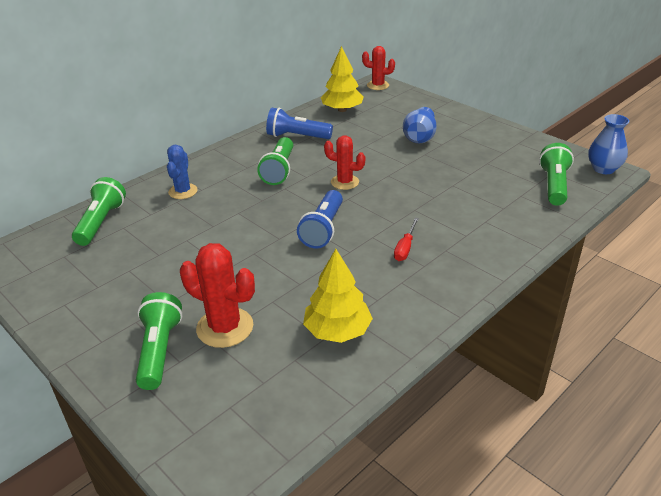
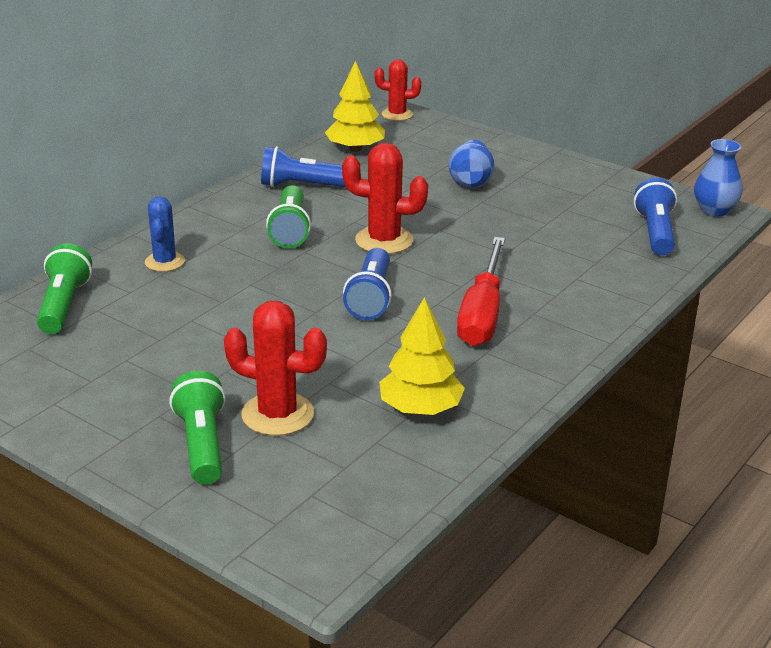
camera: 10 degrees left, 5 degrees down
red cactus [324,135,365,190] -> red cactus [342,143,428,254], size x1.51
red screwdriver [394,218,419,261] -> red screwdriver [457,237,505,346], size x2.16
green flashlight [539,143,574,206] -> blue flashlight [634,178,677,255]

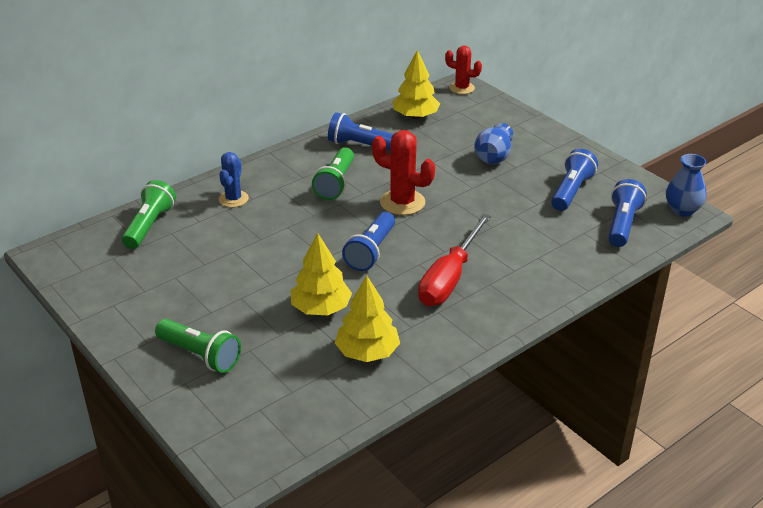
camera: 15 degrees right, 5 degrees up
green flashlight [169,371,226,484] -> green flashlight turned 120 degrees clockwise [155,319,241,373]
red cactus [224,301,327,436] -> none
none -> yellow tree [291,233,352,315]
none -> blue flashlight [551,149,598,211]

